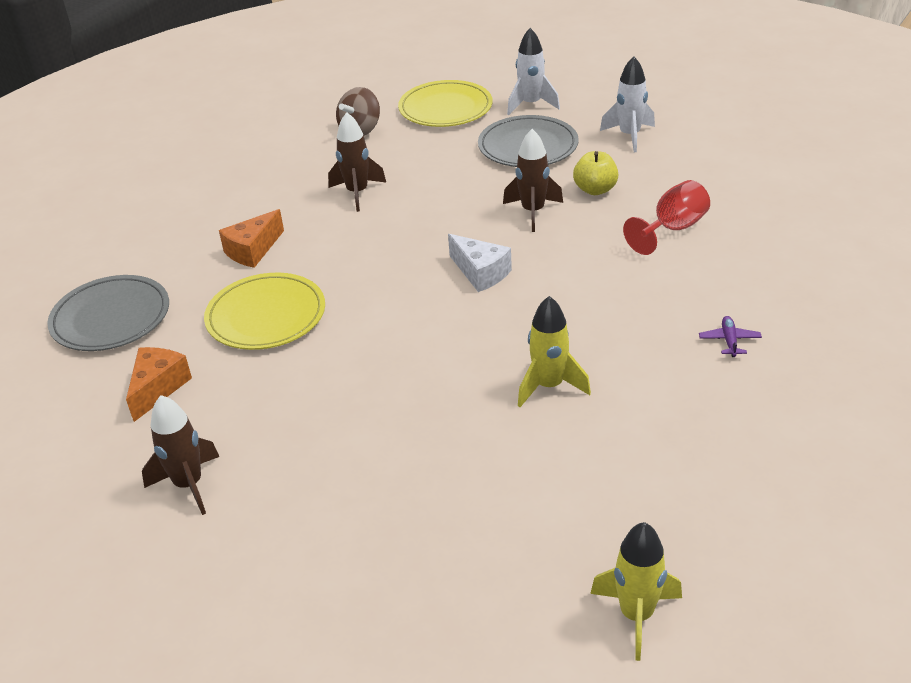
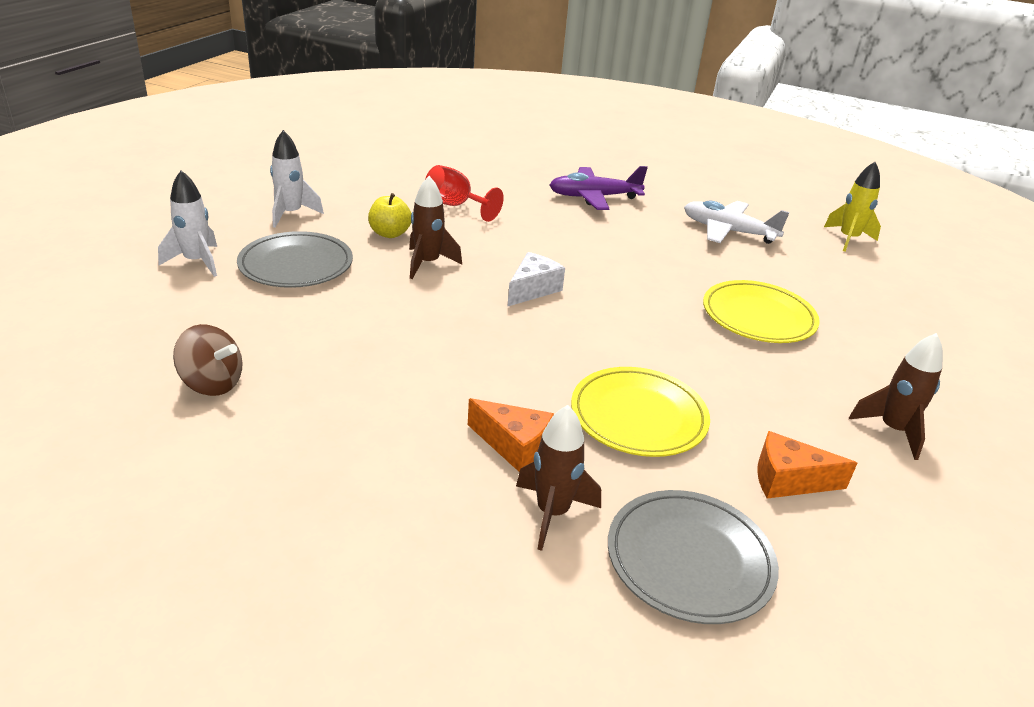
camera: 105 degrees left, 5 degrees down
brown rocket [328,112,386,212] -> brown rocket moved to [516,405,601,551]
yellow plate [398,80,492,127] -> yellow plate moved to [703,280,820,343]
yellow rocket [518,296,591,407] -> none
purple plane [699,316,762,357] -> purple plane [550,166,648,210], size x2.27
none -> white plane [684,201,790,244]

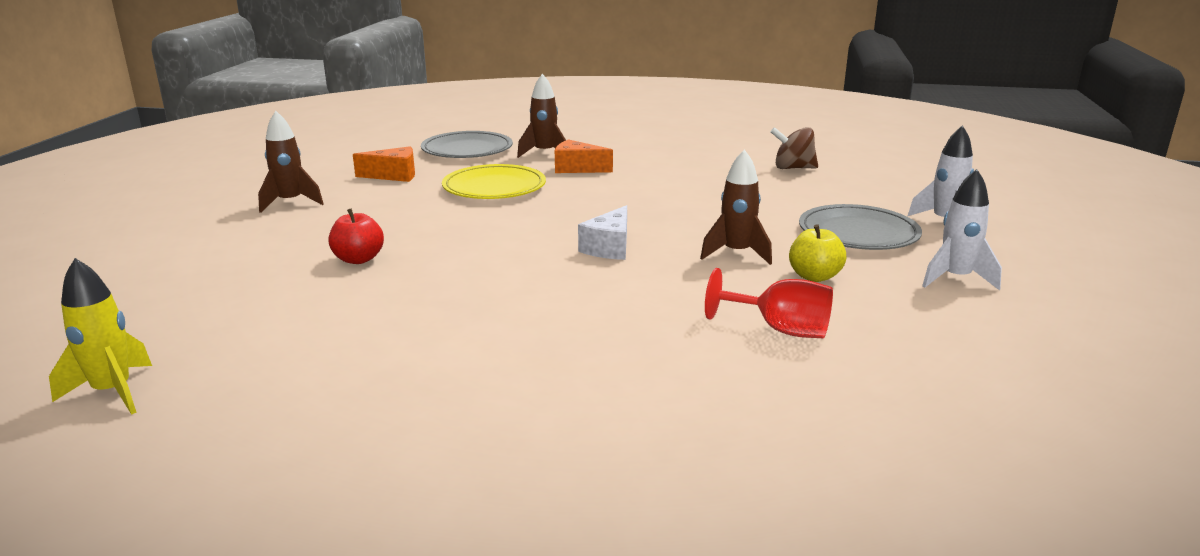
camera: 170 degrees right, 10 degrees down
purple plane [550,166,648,210] -> none
white plane [684,201,790,244] -> none
yellow plate [703,280,820,343] -> red apple [328,208,384,264]

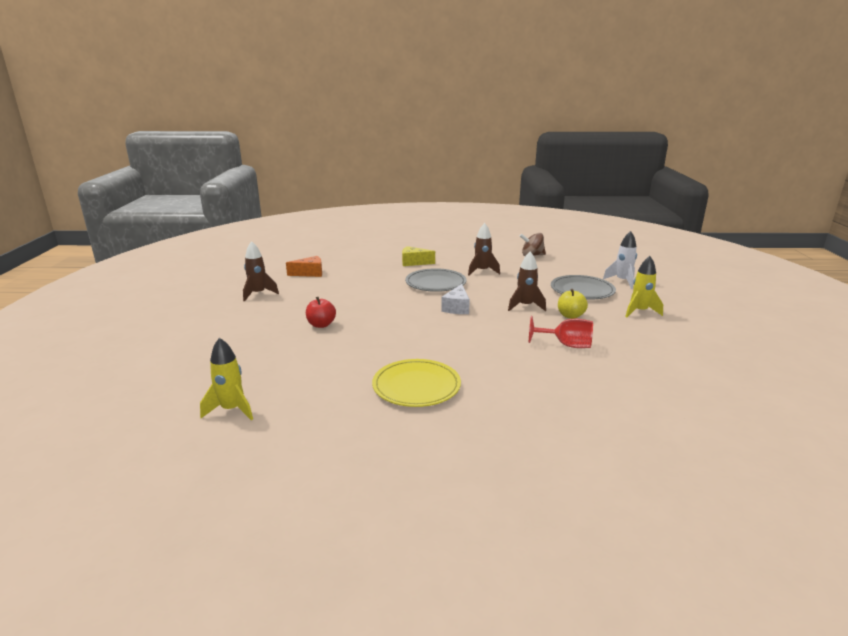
camera: 10 degrees left, 0 degrees up
grey plate [421,131,513,158] -> grey plate moved to [405,268,467,292]
yellow plate [442,164,546,199] -> yellow plate moved to [372,359,461,407]
brown rocket [517,74,566,158] -> brown rocket moved to [468,223,500,276]
orange cheese [555,139,613,173] -> yellow cheese [402,246,435,266]
white rocket [922,169,1002,290] -> yellow rocket [625,256,663,317]

